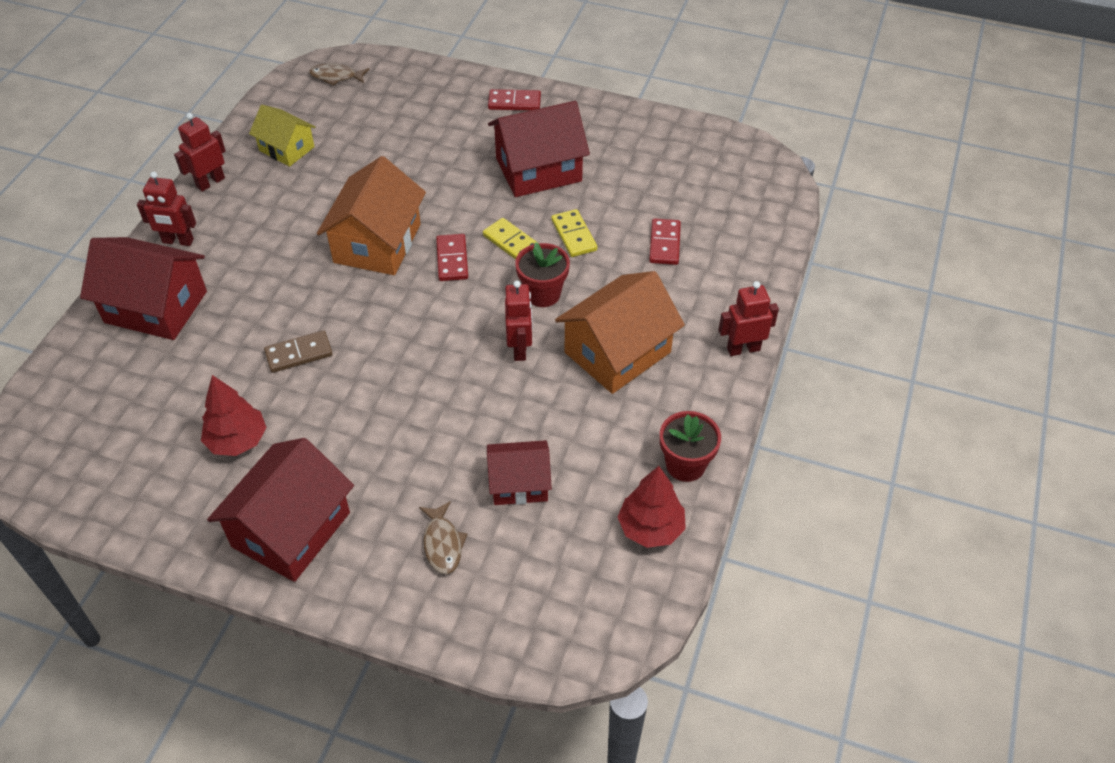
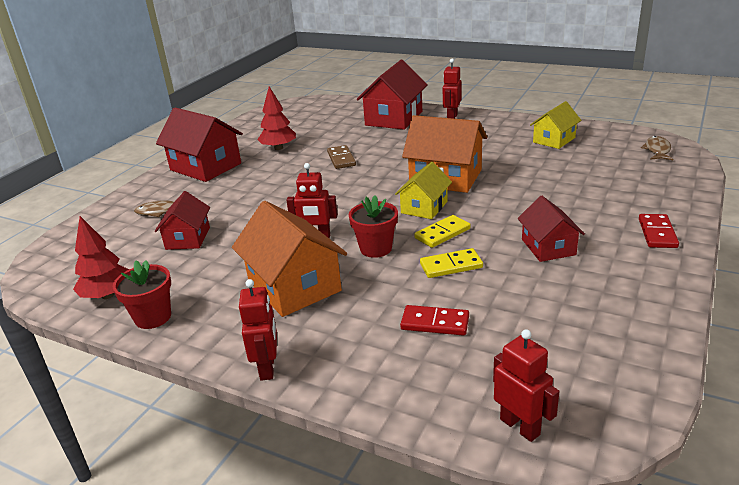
camera: 100 degrees right, 20 degrees down
red robot [174,113,226,192] -> red robot moved to [493,329,559,442]
red domino [436,234,468,281] -> yellow house [395,162,452,219]
red house [488,101,590,197] -> red house [517,196,585,262], size x0.60

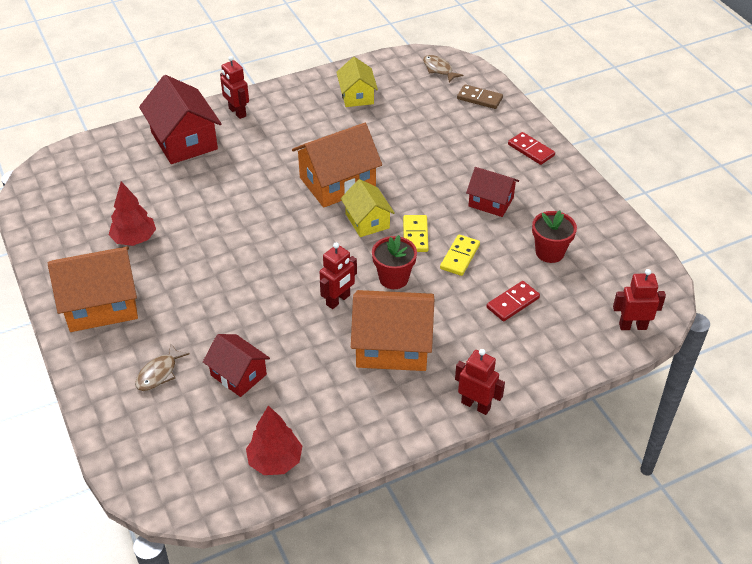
camera: 55 degrees left, 15 degrees up
red flower pot [113,260,171,329] -> red flower pot moved to [532,211,577,263]
red house [156,107,243,182] -> orange house [48,246,138,332]
brown domino [327,145,356,169] -> brown domino moved to [457,84,503,109]

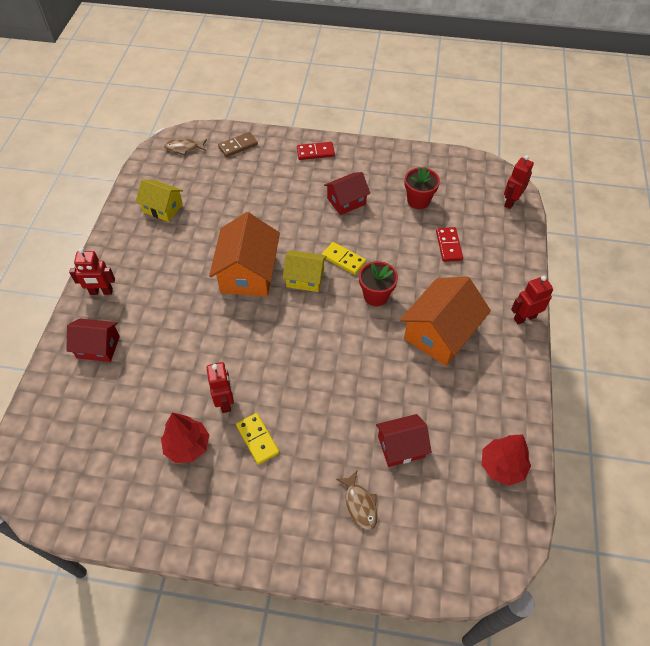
camera: 55 degrees left, 10 degrees up
orange house [48,246,138,332] -> none
red house [139,75,222,164] -> red house [66,318,120,362], size x0.60
red robot [320,243,357,309] -> red robot moved to [207,362,234,413]
yellow domino [440,234,480,276] -> yellow domino moved to [236,413,279,465]

